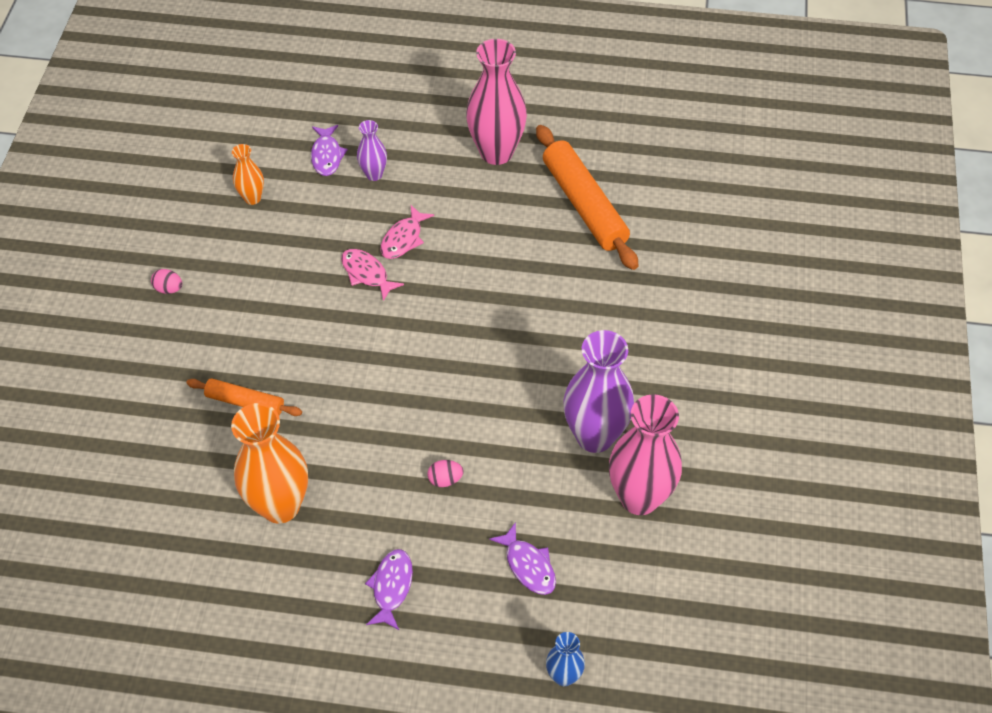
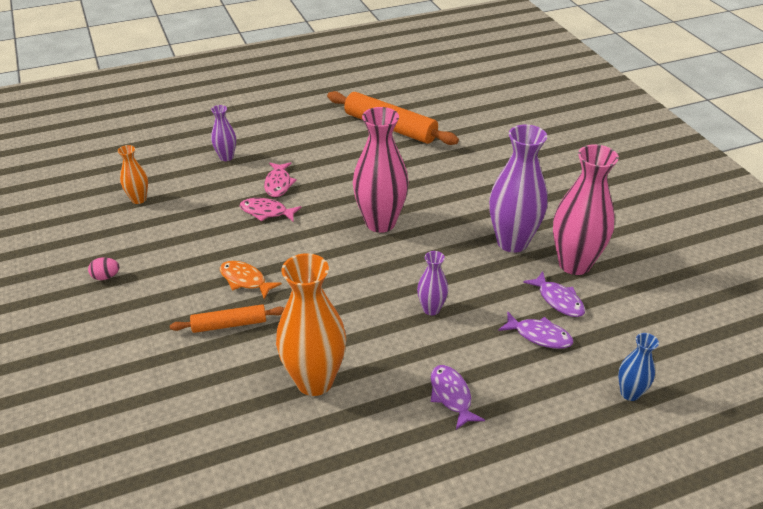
camera: 30 degrees left, 15 degrees down
purple fish [311,125,348,176] -> purple fish moved to [523,272,585,317]
pink egg [428,460,463,487] -> purple vase [417,251,448,316]
pink vase [466,39,527,165] -> pink vase moved to [353,107,409,233]
none -> orange fish [220,261,282,299]

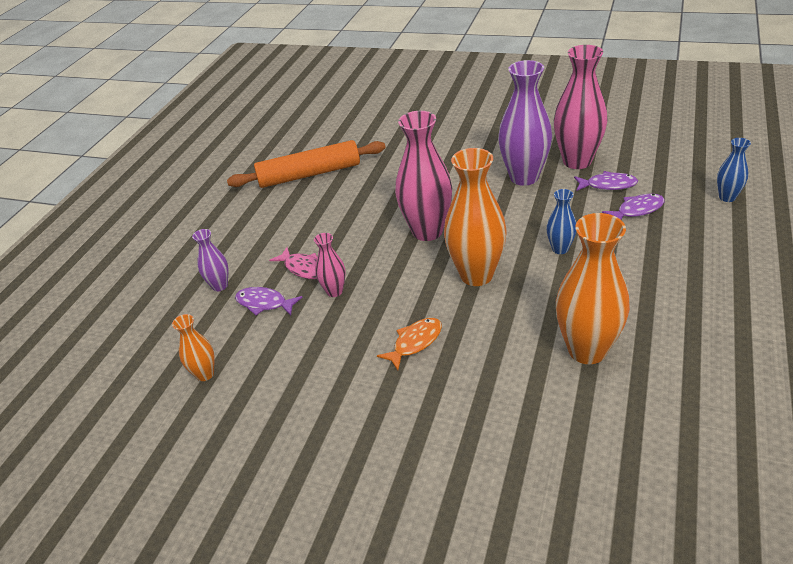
camera: 45 degrees left, 0 degrees up
pink egg [88,257,120,280] -> none
orange rolling pin [170,304,284,333] -> none
orange fish [220,261,282,299] -> orange fish turned 150 degrees clockwise [377,318,442,370]
pink fish [240,198,302,222] -> pink vase [314,233,346,297]
purple vase [417,251,448,316] -> blue vase [546,189,576,254]
purple fish [431,365,485,430] -> purple fish moved to [235,287,303,315]
none -> orange vase [444,148,507,286]

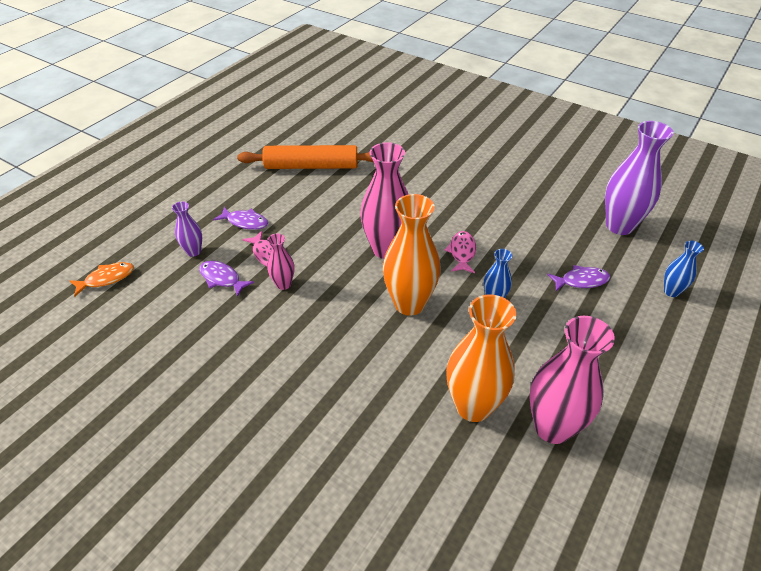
camera: 10 degrees right, 5 degrees up
orange vase [172,314,215,381] -> none
orange fish [377,318,442,370] -> orange fish moved to [69,262,134,296]
purple vase [498,60,552,186] -> purple vase moved to [605,121,674,235]
pink vase [554,45,608,169] -> pink vase moved to [529,316,615,444]
purple fish [574,171,638,191] -> purple fish moved to [213,207,268,230]
none -> pink fish [445,231,476,273]

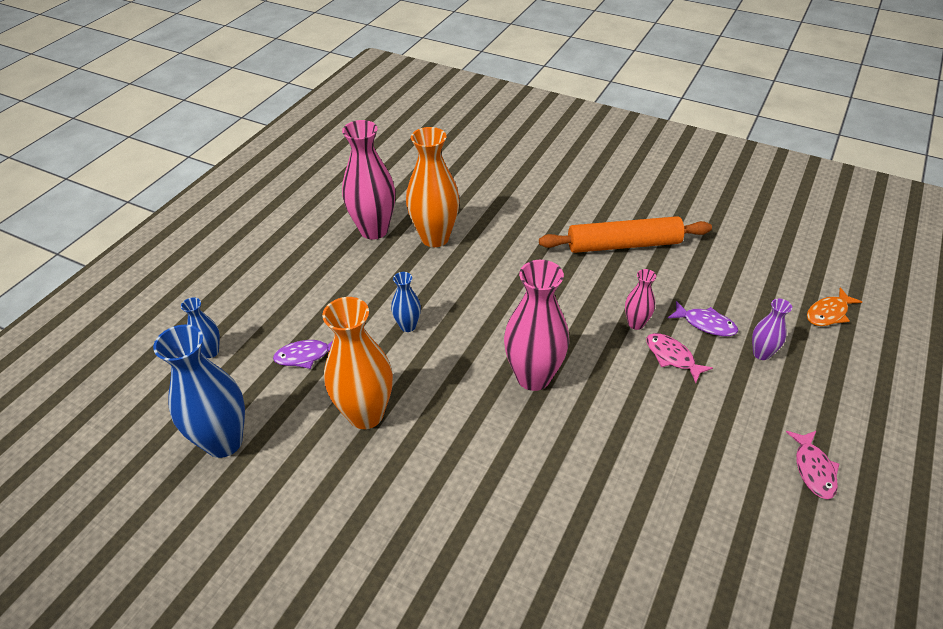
camera: 175 degrees right, 0 degrees up
purple fish [213,207,268,230] -> none
orange rolling pin [237,145,373,169] -> orange rolling pin moved to [539,216,712,253]
orange vase [383,194,441,316] -> orange vase moved to [322,297,393,429]
pink fish [445,231,476,273] -> pink fish moved to [786,431,839,499]
purple vase [605,121,674,235] -> blue vase [153,325,245,458]

